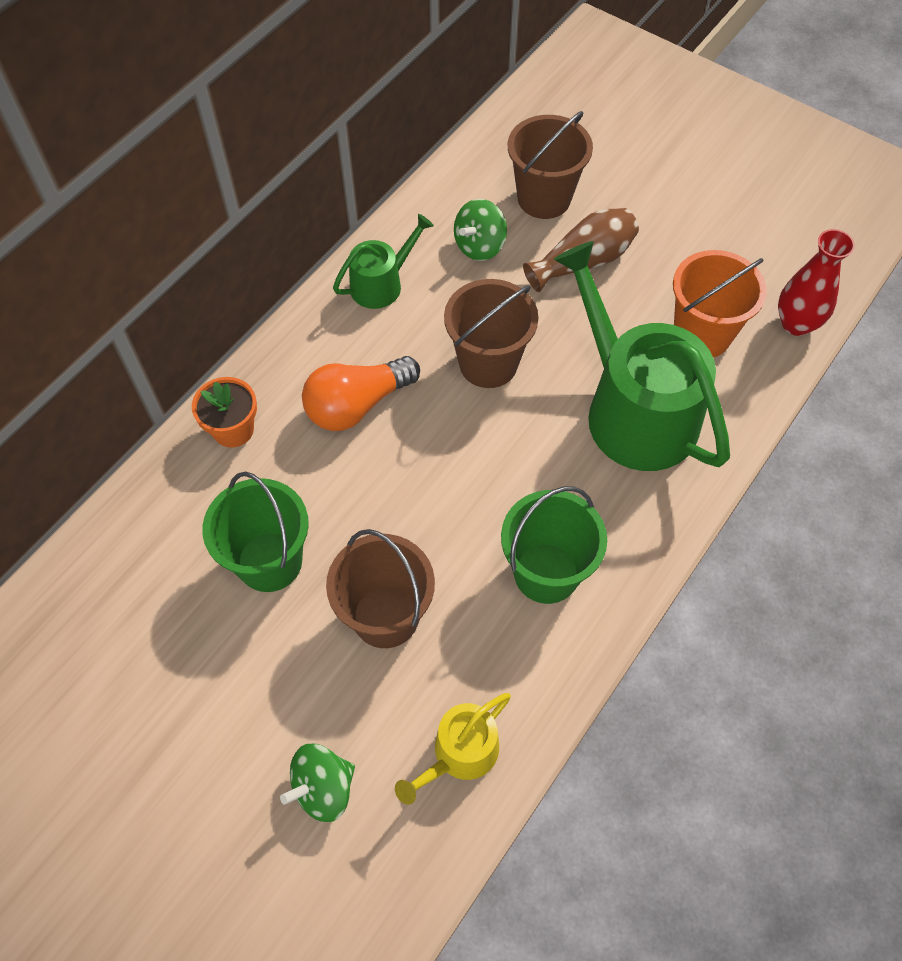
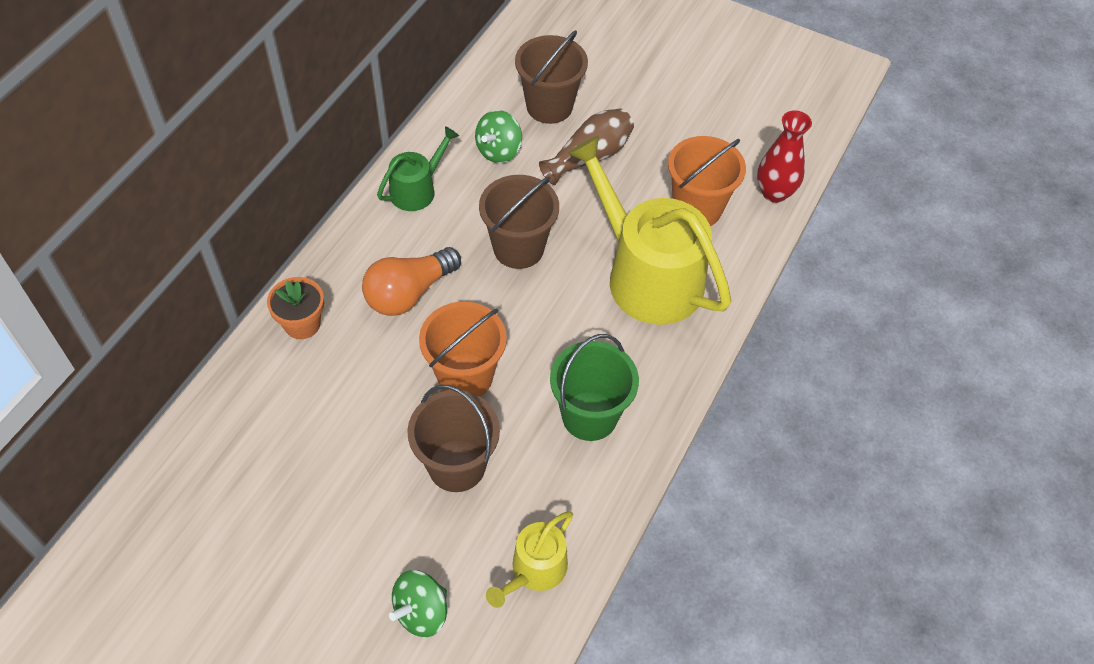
camera: 10 degrees left, 5 degrees down
green bucket [202,472,309,592] -> none
green watering can [554,241,730,471] -> yellow watering can [567,136,731,325]
none -> orange bucket [419,302,507,397]

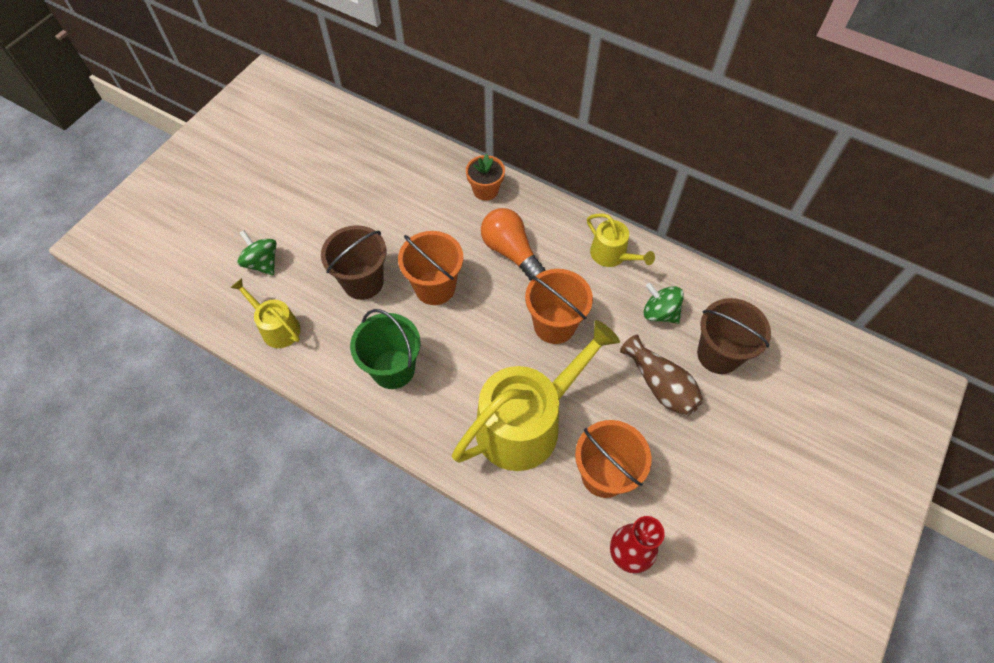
camera: 95 degrees right, 5 degrees up
green watering can [377,126,459,211] -> yellow watering can [587,214,655,267]
brown bucket [479,175,559,269] -> orange bucket [525,269,593,344]

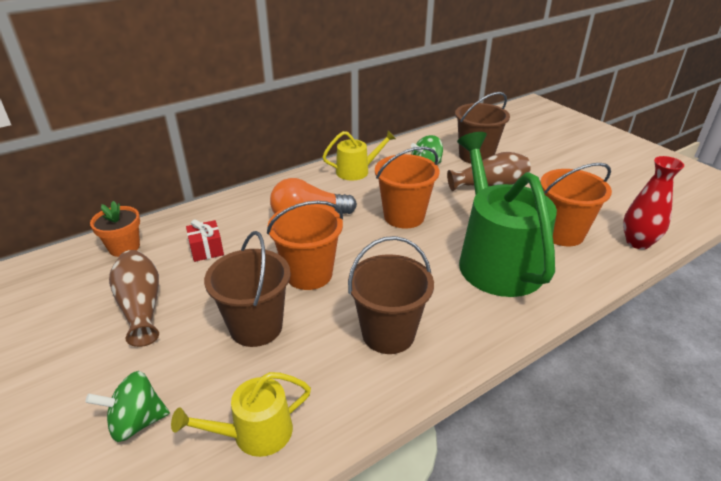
camera: 65 degrees left, 25 degrees down
green bucket [350,309,421,389] -> brown bucket [348,236,434,354]
yellow watering can [452,320,620,471] -> green watering can [457,132,557,297]
orange flower pot [466,154,505,201] -> orange flower pot moved to [90,201,140,257]
none -> brown vase [109,250,159,347]
none -> red gift [186,220,224,262]

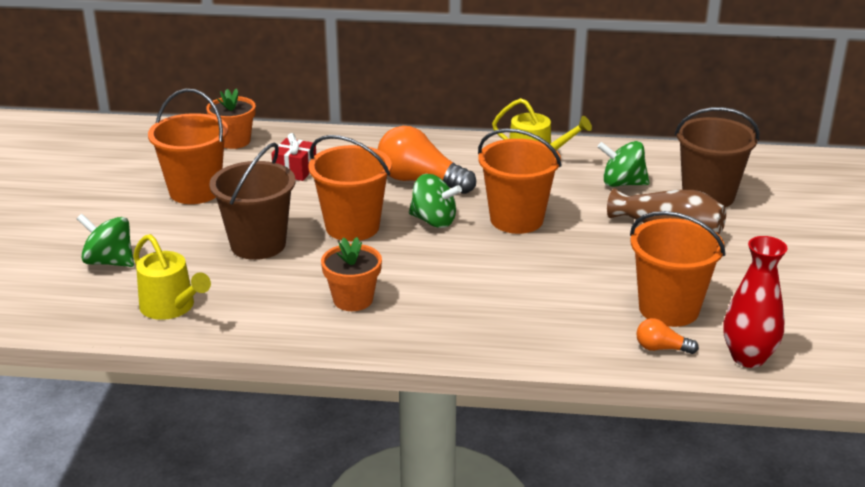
camera: 40 degrees right, 5 degrees down
brown vase [109,250,159,347] -> orange bucket [148,89,228,204]
yellow watering can [171,372,311,457] -> yellow watering can turned 150 degrees counterclockwise [133,234,211,320]
brown bucket [348,236,434,354] -> orange flower pot [321,237,382,311]
green watering can [457,132,557,297] -> none
none -> green spinning top [409,174,462,228]
none -> orange light bulb [636,318,699,354]

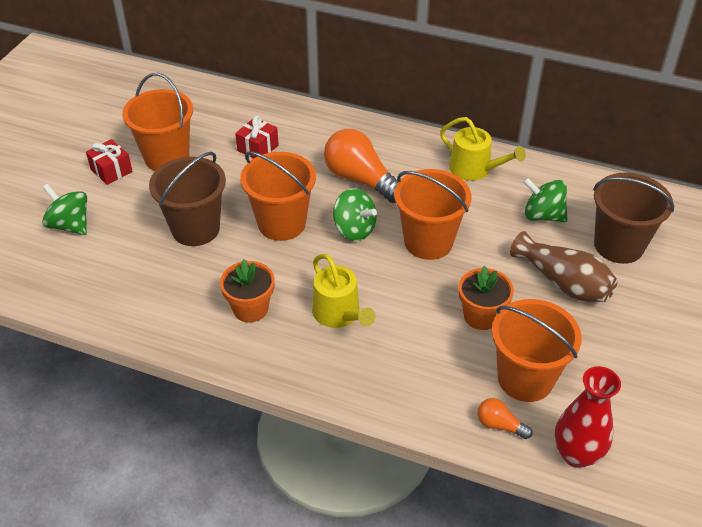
camera: 15 degrees right, 15 degrees up
yellow watering can [133,234,211,320] -> yellow watering can moved to [312,254,376,328]
orange flower pot [206,88,256,149] -> orange flower pot moved to [459,266,514,330]
none -> red gift [86,139,133,185]

